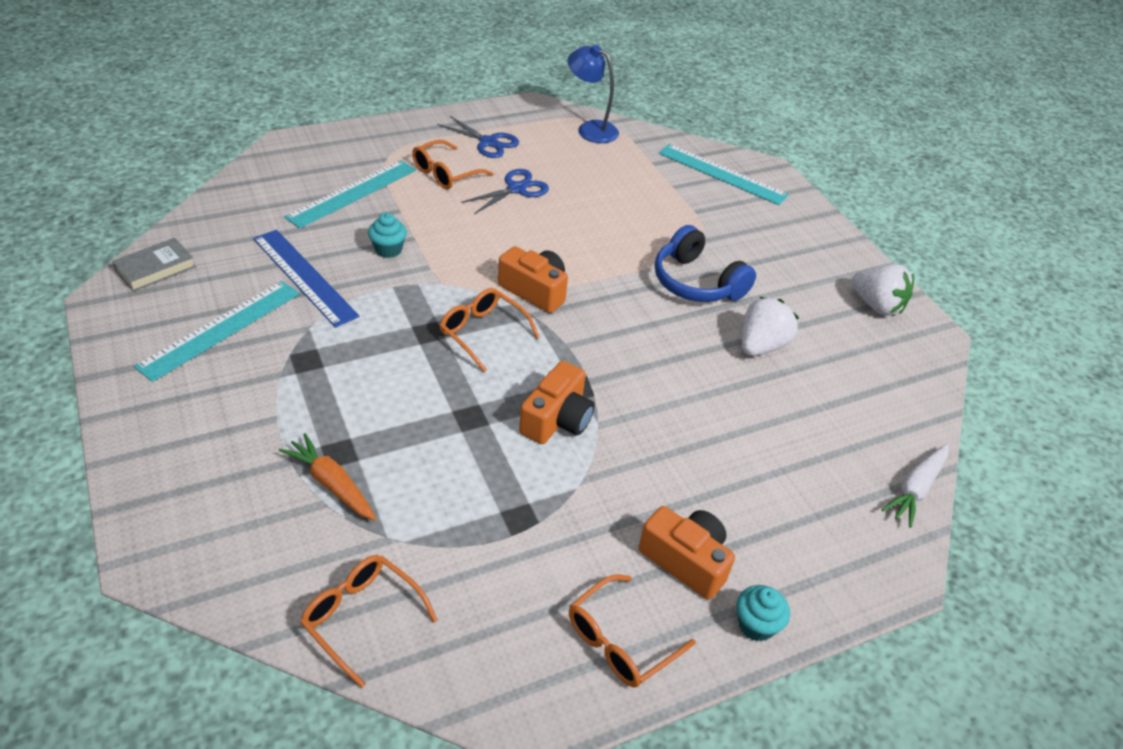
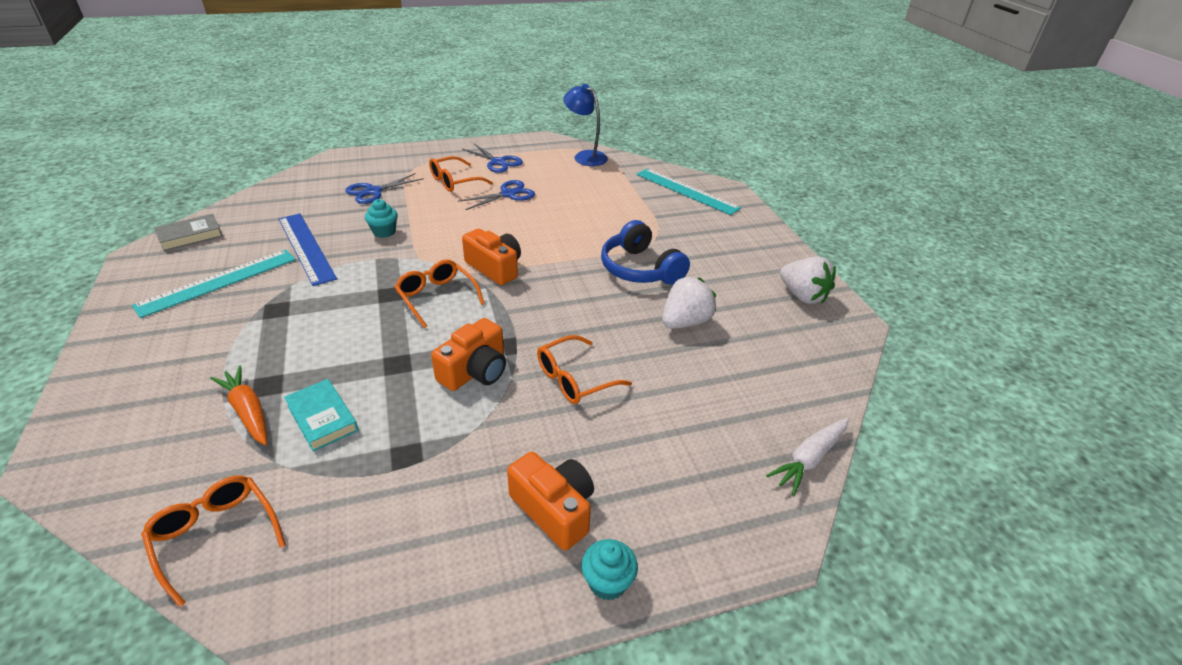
camera: 10 degrees right, 5 degrees down
turquoise ruler [284,160,416,229] -> blue scissors [345,173,424,204]
orange glasses [569,575,695,687] -> orange glasses moved to [537,335,632,404]
none -> turquoise book [284,379,359,452]

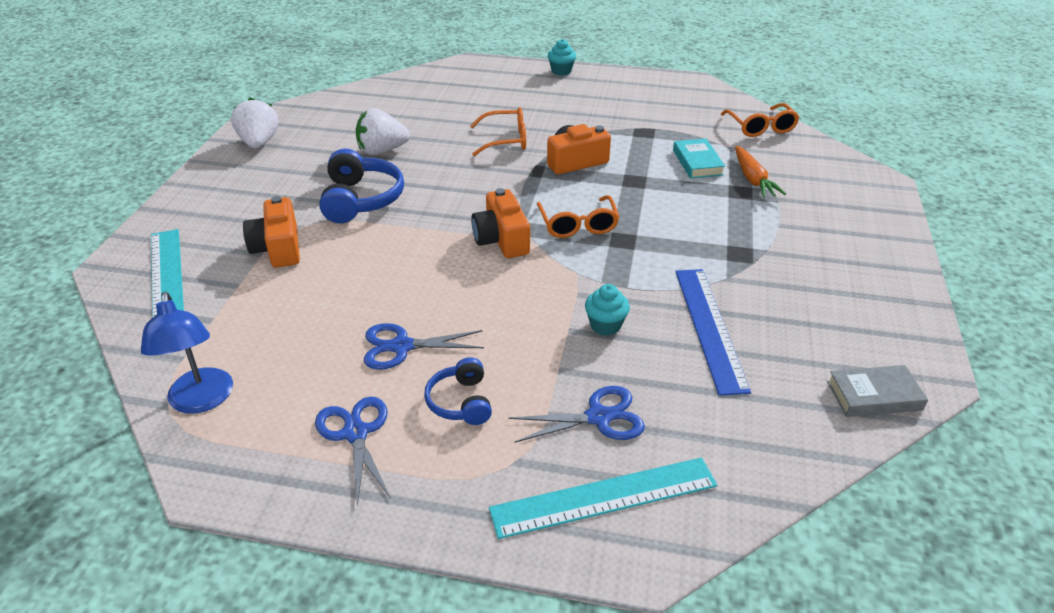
camera: 150 degrees left, 0 degrees up
turquoise ruler [132,249,296,318] -> turquoise ruler moved to [489,457,718,539]
orange glasses [429,156,493,192] -> blue headphones [424,357,492,425]
orange camera [507,452,594,551] -> orange camera moved to [243,196,300,268]
white carrot [766,418,849,496] -> none

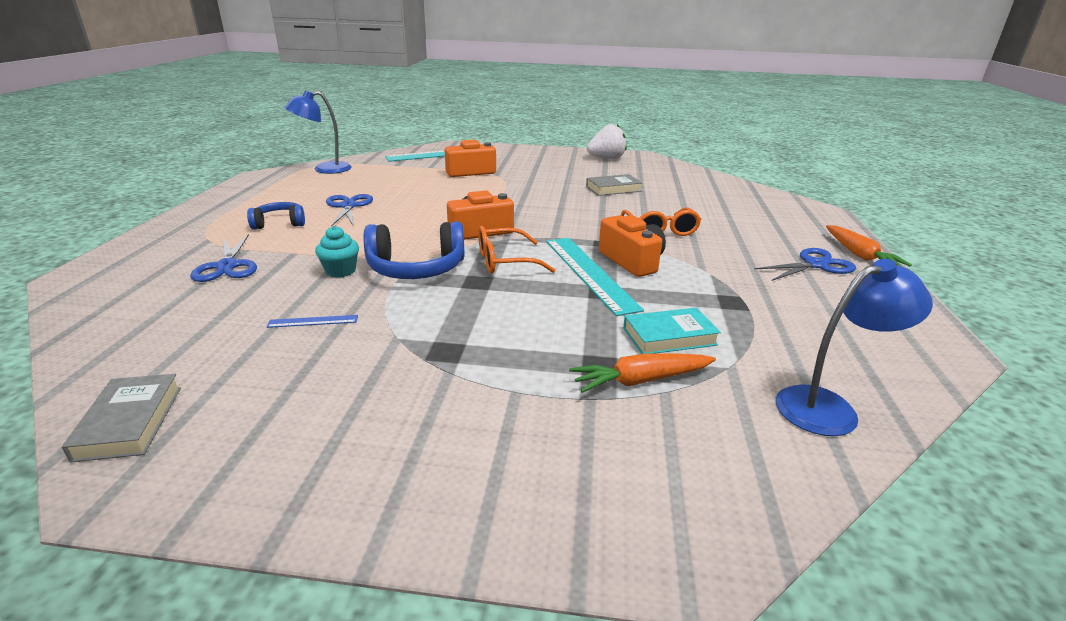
camera: 85 degrees right, 10 degrees down
blue scissors [315,397,391,507] -> blue scissors moved to [754,248,856,281]
blue headphones [319,149,404,223] -> blue headphones moved to [364,221,464,279]
white strawberry [356,108,410,155] -> grey book [586,174,642,196]
turquoise ruler [489,457,718,539] -> turquoise ruler moved to [546,238,644,316]
turquoise cupcake [548,39,576,76] -> orange carrot [826,225,912,266]
blue ruler [675,269,751,396] -> blue ruler [267,315,358,328], size x0.42
orange glasses [721,103,800,137] -> blue lamp [776,259,933,436]

